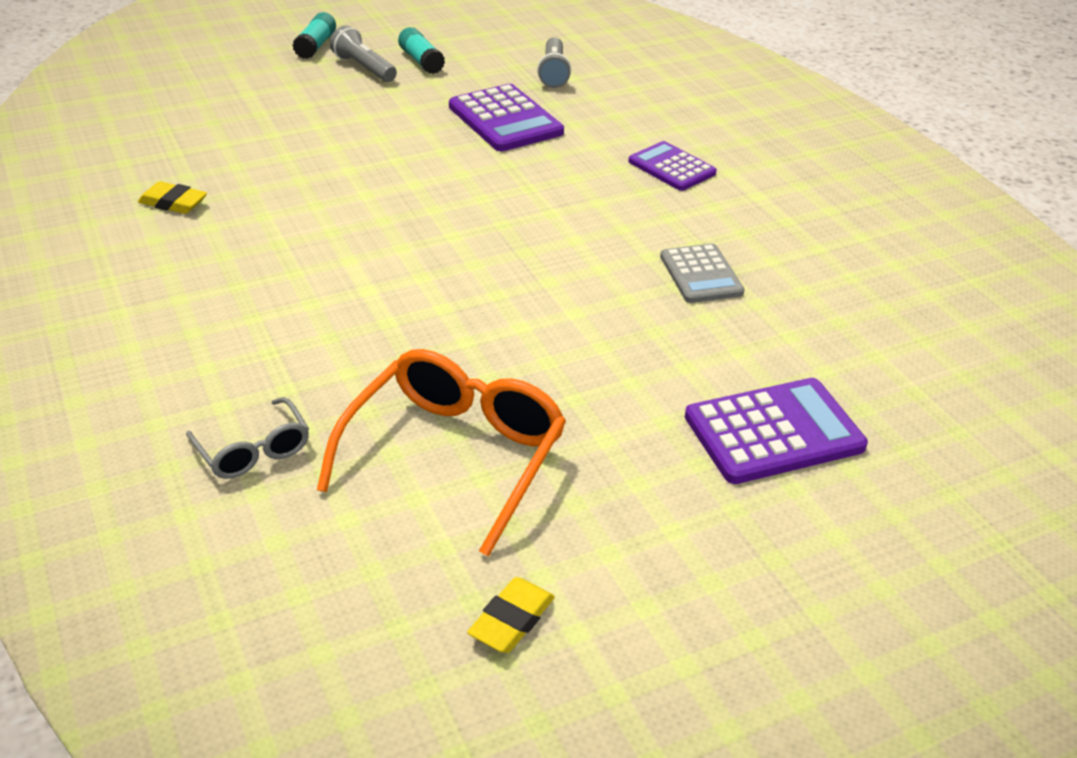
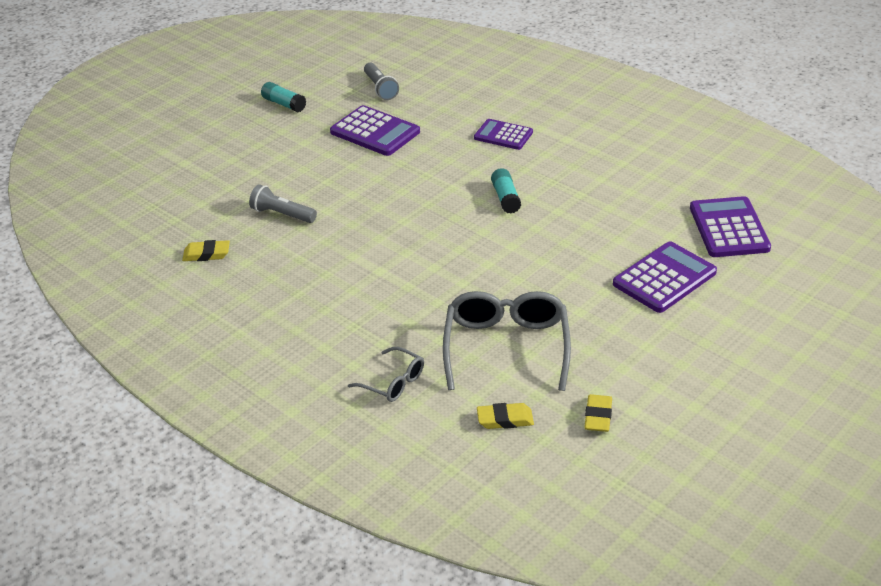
camera: 20 degrees left, 0 degrees up
turquoise glue stick [292,12,336,59] -> turquoise glue stick moved to [491,168,521,214]
orange glasses [317,349,566,557] -> grey glasses [443,291,571,391]
grey flashlight [330,25,397,82] -> grey flashlight moved to [249,184,317,223]
grey calculator [660,244,745,303] -> none
none -> yellow eraser [477,403,534,429]
none -> purple calculator [690,196,771,257]

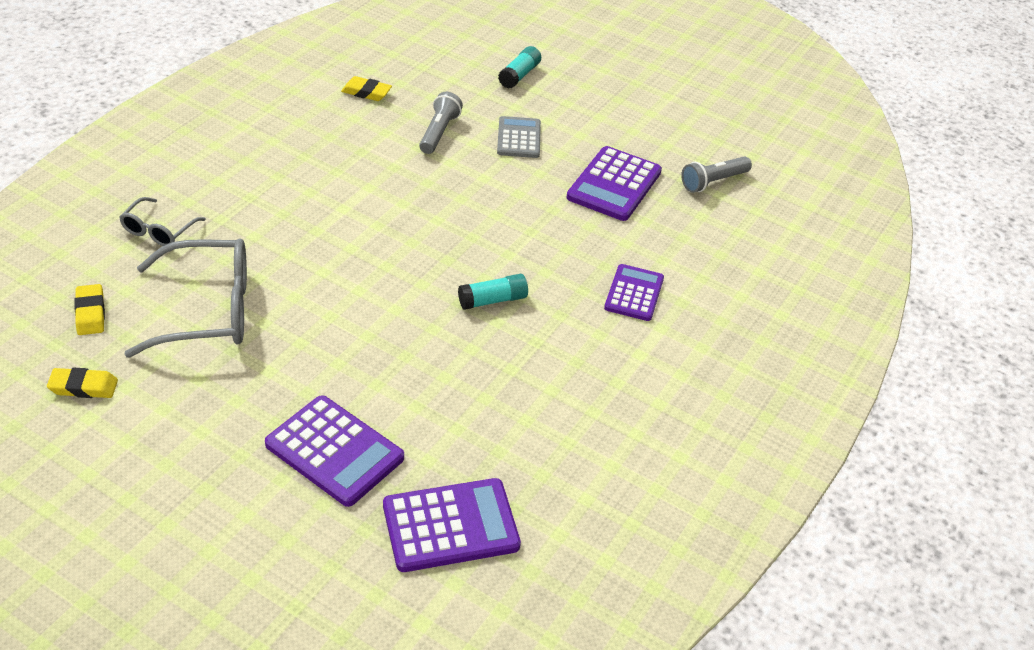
camera: 75 degrees right, 5 degrees up
yellow eraser [182,240,230,261] -> yellow eraser turned 60 degrees counterclockwise [341,76,392,101]
turquoise glue stick [261,82,306,112] -> turquoise glue stick moved to [498,46,541,89]
none -> grey calculator [497,116,541,158]

